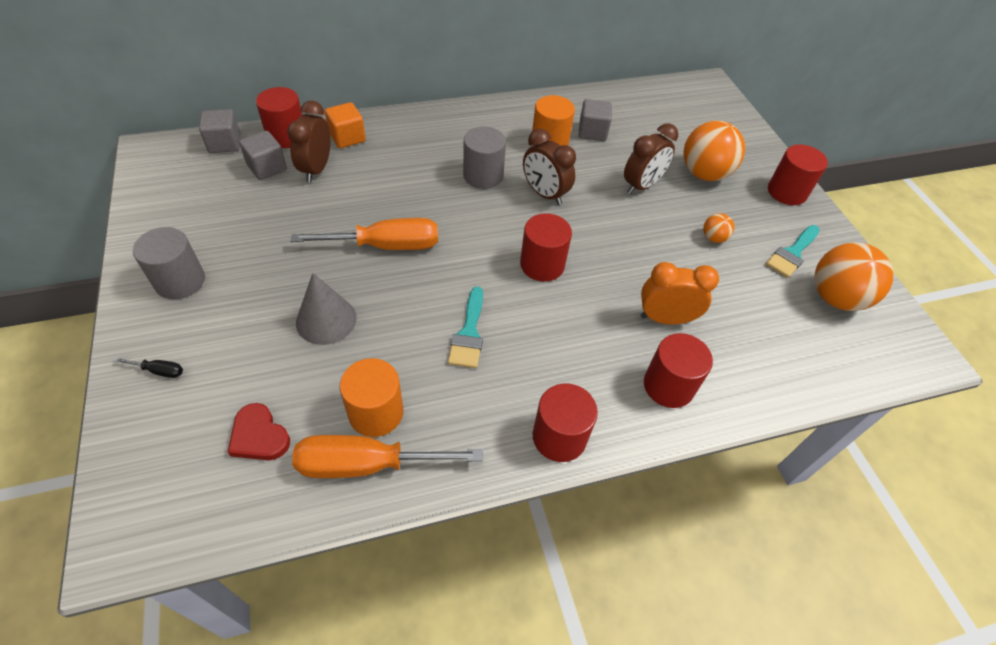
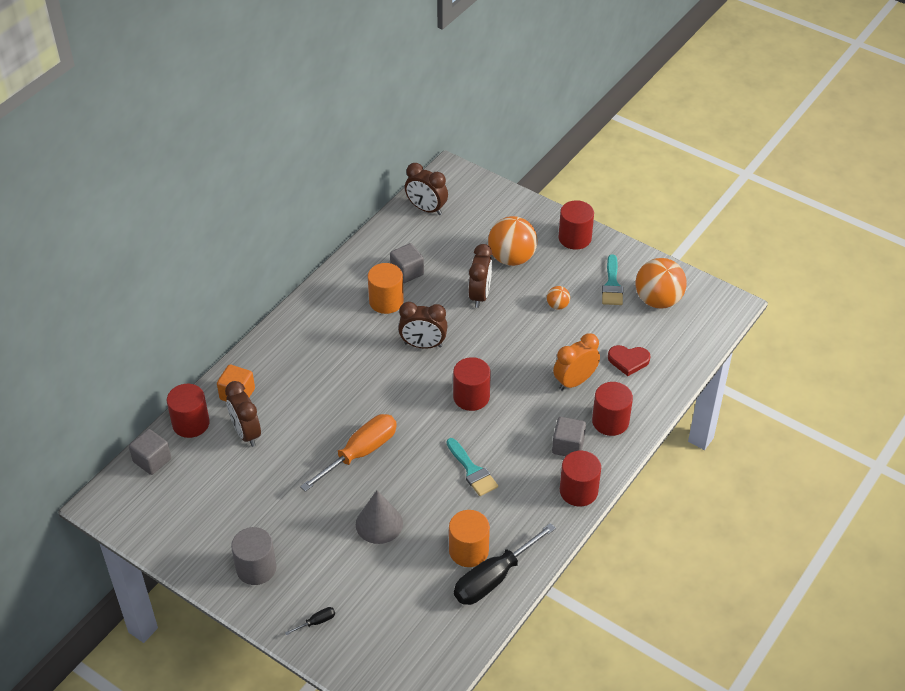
camera: 35 degrees left, 5 degrees down
red heart [228,403,290,460] -> red heart moved to [608,345,650,376]
grey cube [239,131,287,180] -> grey cube moved to [552,417,586,456]
orange screwdriver [292,435,483,478] -> black screwdriver [454,523,556,605]
grey cylinder [463,127,506,189] -> none
none -> brown clock [405,163,448,215]

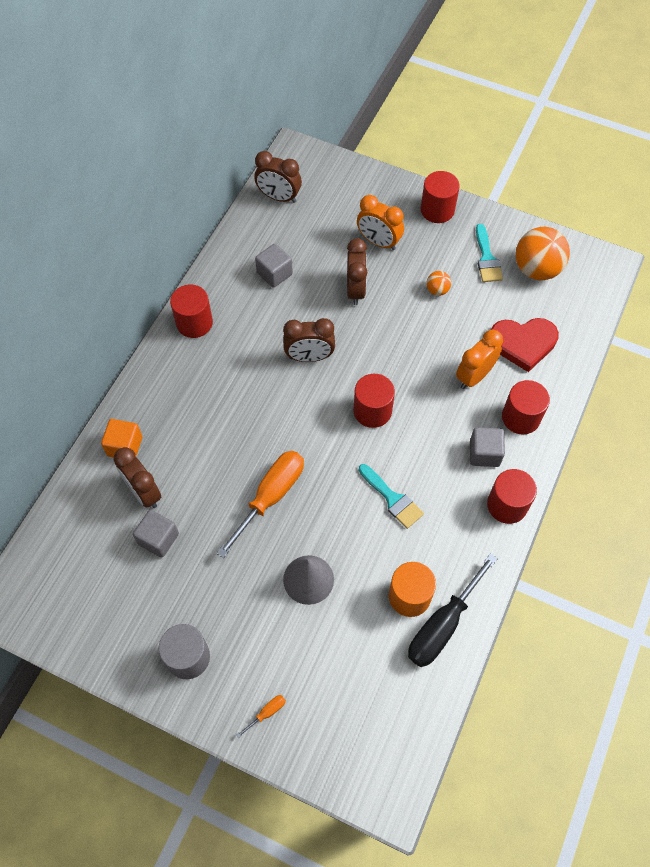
camera: 10 degrees left, 15 degrees up
grey cube [129,429,171,475] -> grey cube moved to [133,510,179,558]
red cylinder [167,384,210,438] -> red cylinder moved to [170,285,213,338]
black screwdriver [285,607,335,635] -> orange screwdriver [236,695,286,738]
orange cylinder [368,263,404,314] -> none
orange ball [488,216,537,266] -> orange clock [357,195,404,250]
red heart [608,345,650,376] -> red heart [491,318,559,372], size x1.57

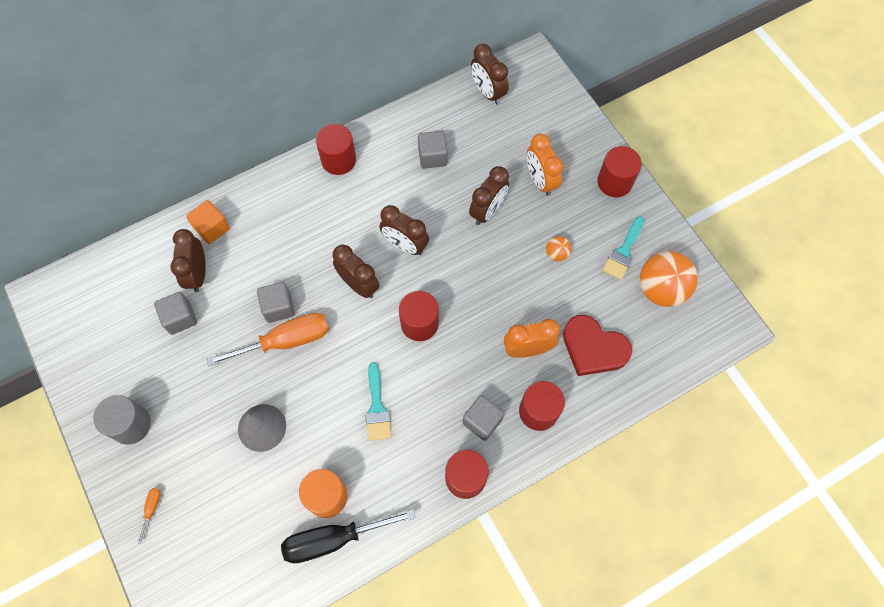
camera: 35 degrees right, 5 degrees up
orange screwdriver [236,695,286,738] -> orange screwdriver turned 75 degrees counterclockwise [137,488,161,544]
none -> grey cube [257,282,295,323]
none -> brown clock [333,245,380,298]

